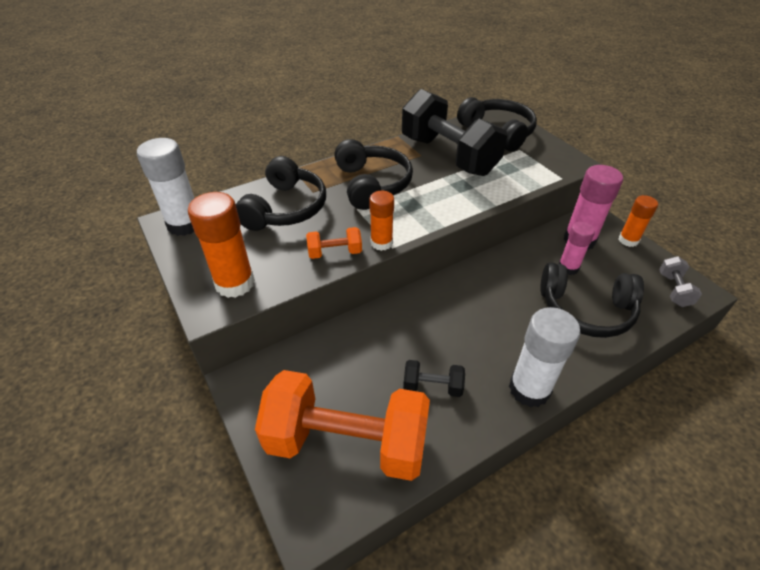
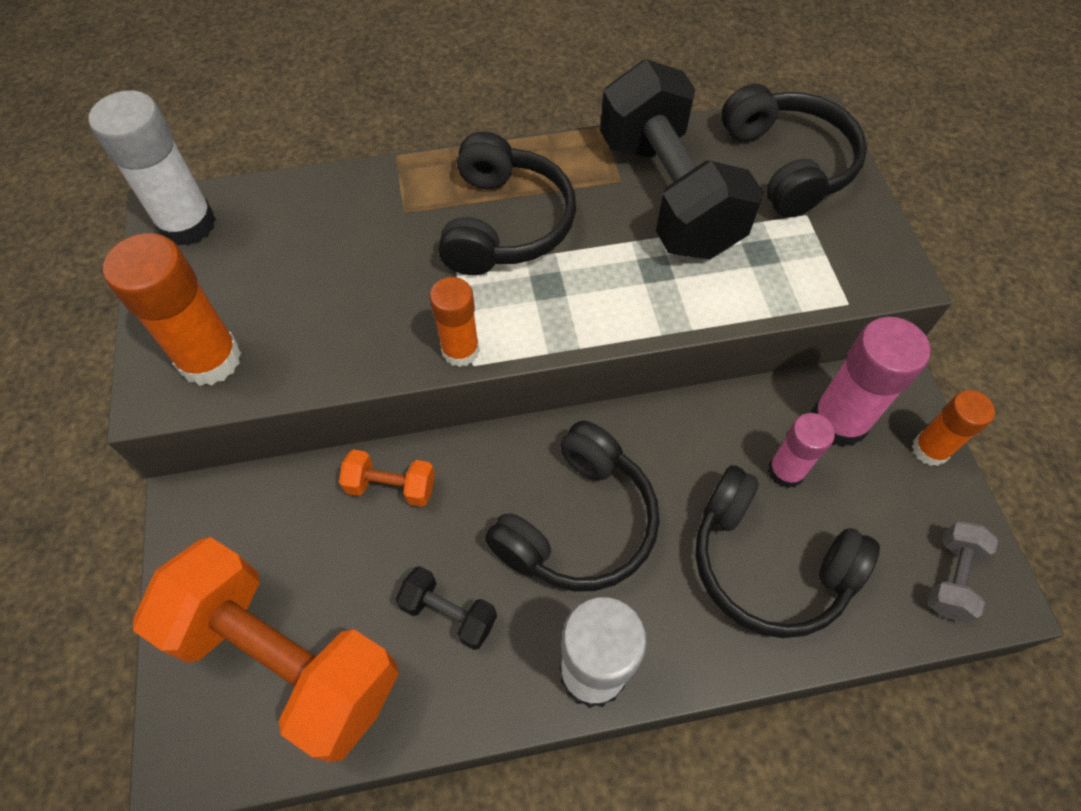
camera: 20 degrees right, 15 degrees up
black headphones [236,156,326,231] -> black headphones moved to [485,421,659,592]
orange dumbbell [306,227,362,259] -> orange dumbbell moved to [339,449,435,507]

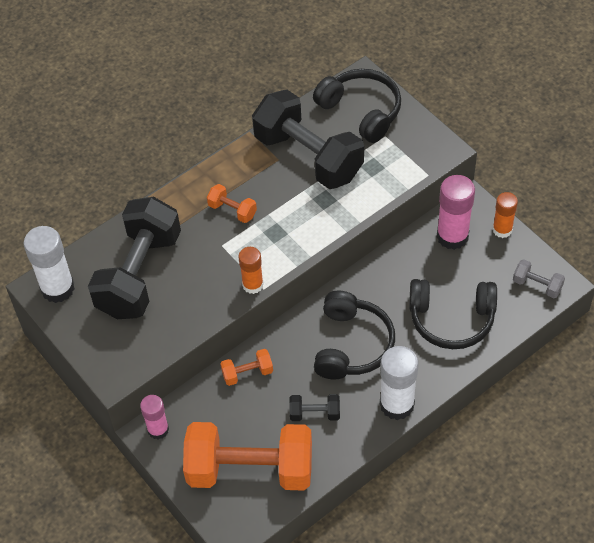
camera: 25 degrees left, 5 degrees down
orange glue stick [103,233,241,386] -> none
black headphones [438,132,576,275] -> orange dumbbell [207,184,257,223]
pink glue stick [768,413,835,488] -> pink glue stick moved to [140,395,169,439]
grey dumbbell [927,521,998,623] -> grey dumbbell turned 60 degrees counterclockwise [513,259,565,298]
none -> black dumbbell [88,197,181,319]

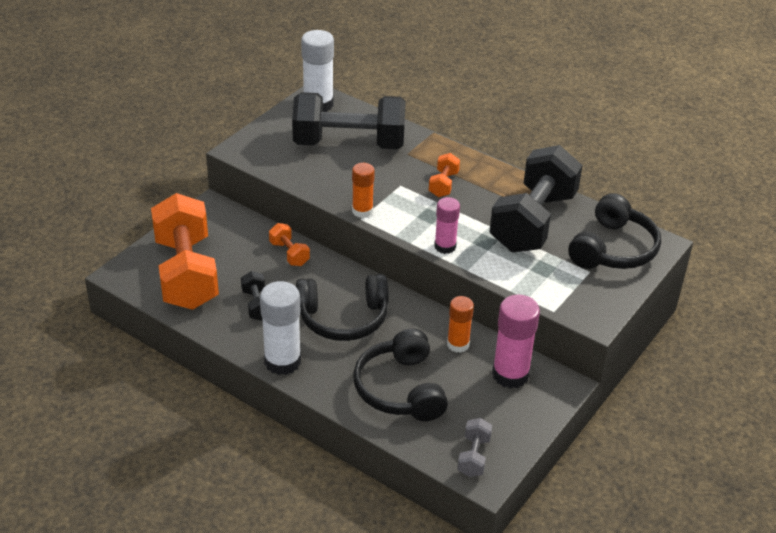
camera: 70 degrees right, 15 degrees down
pink glue stick [140,395,169,439] -> pink glue stick moved to [434,197,460,254]
orange glue stick [493,192,518,238] -> orange glue stick moved to [447,296,474,353]

